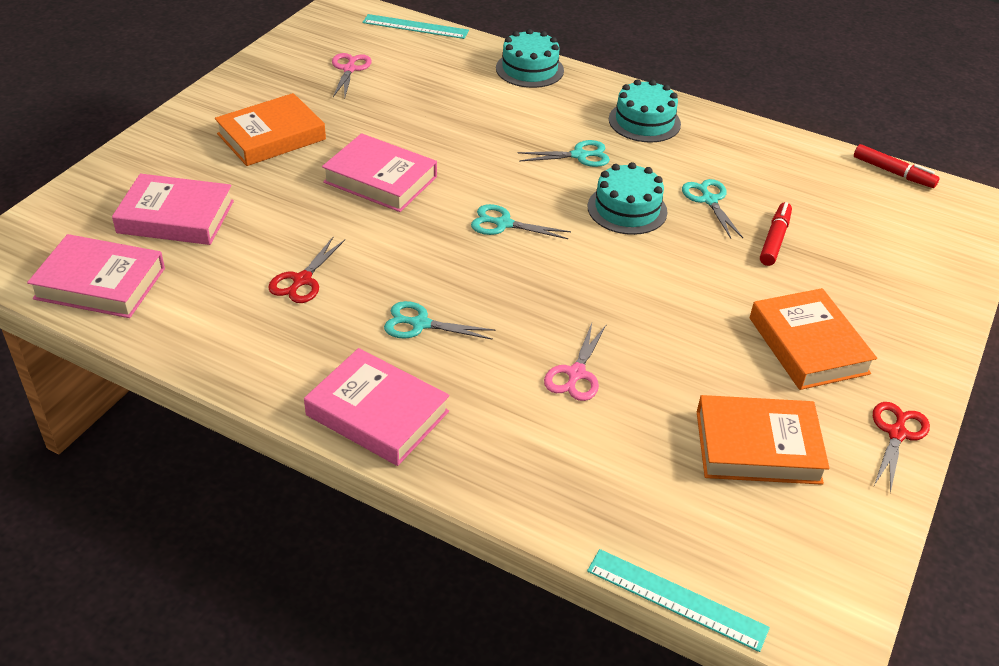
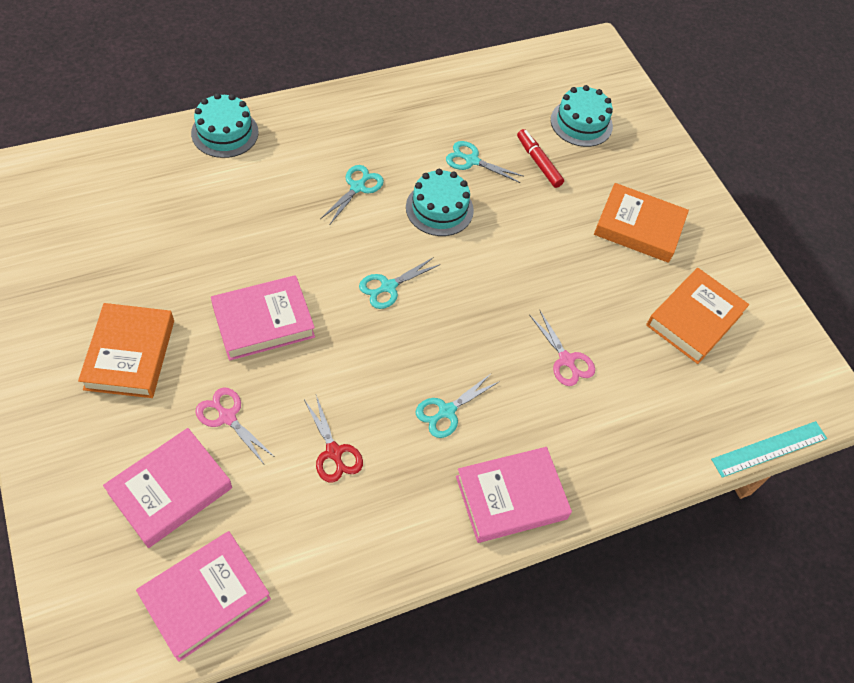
camera: 55 degrees left, 15 degrees up
pink scissors [332,53,372,97] -> pink scissors moved to [195,388,275,464]
turquoise ruler [362,14,469,39] -> none
turquoise cake [609,79,681,143] -> turquoise cake moved to [551,85,613,147]
red marker [854,144,939,188] -> none
red scissors [873,402,930,493] -> none

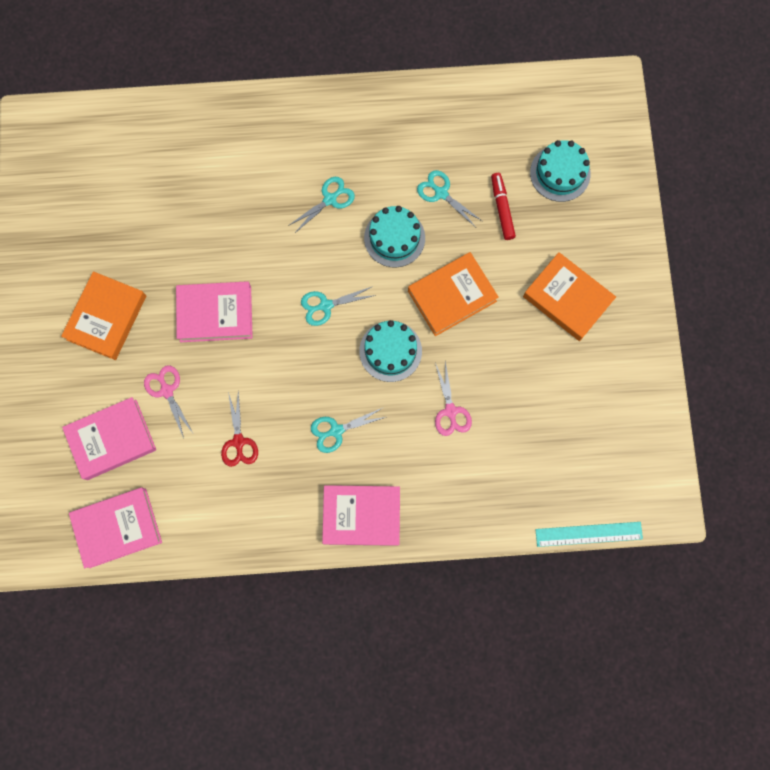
camera: 25 degrees right, 20 degrees up
turquoise cake [191,93,259,158] -> turquoise cake moved to [359,320,422,382]
orange book [646,268,749,364] -> orange book moved to [408,252,499,336]

